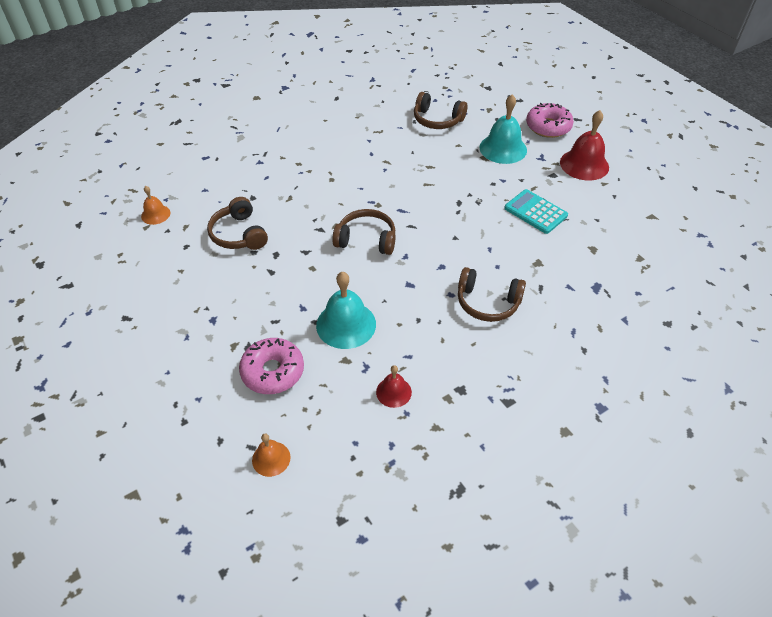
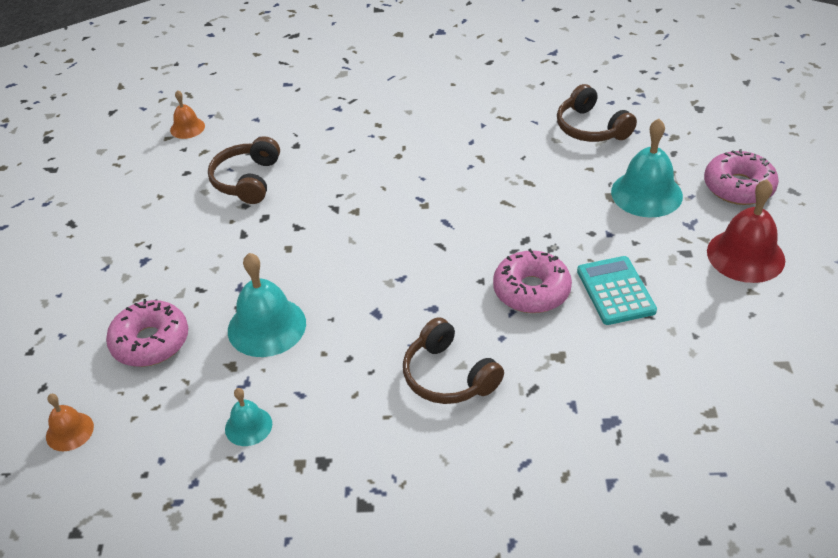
camera: 35 degrees right, 5 degrees down
brown headphones [332,209,395,255] -> none
red bell [376,365,412,408] -> turquoise bell [225,388,272,446]
none -> pink donut [493,248,572,313]

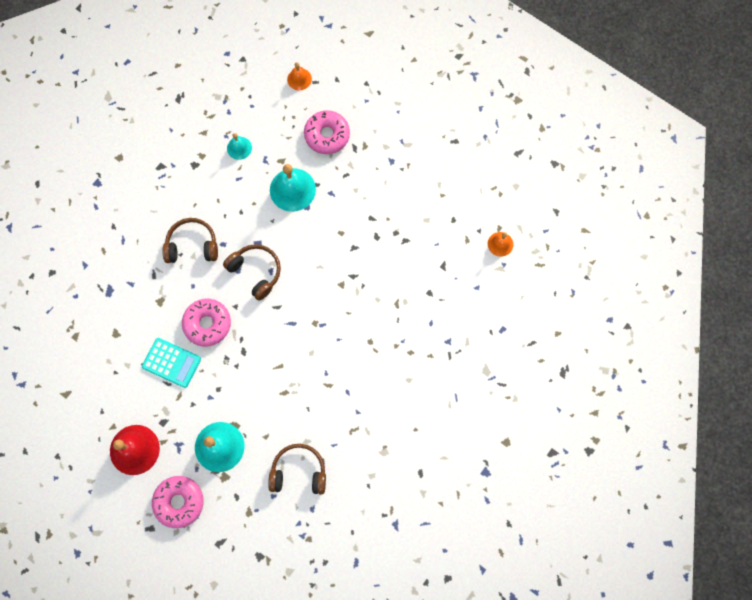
camera: 125 degrees right, 30 degrees up
brown headphones [208,136,280,204] -> brown headphones moved to [223,244,281,300]

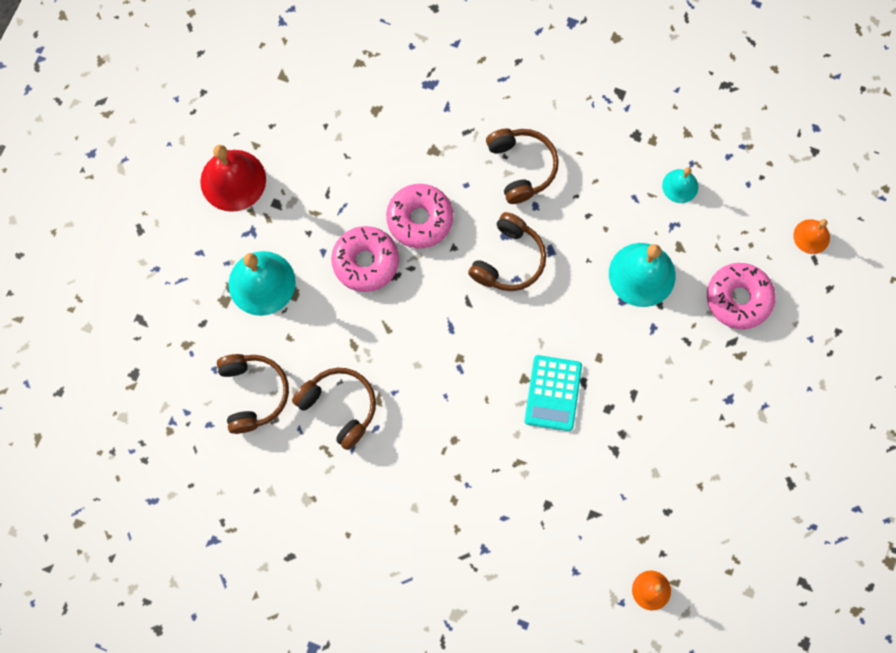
camera: 75 degrees right, 0 degrees up
turquoise calculator [142,338,201,388] -> turquoise calculator moved to [525,355,582,431]
pink donut [152,476,203,528] -> pink donut moved to [331,226,399,292]
none -> brown headphones [292,368,376,450]

